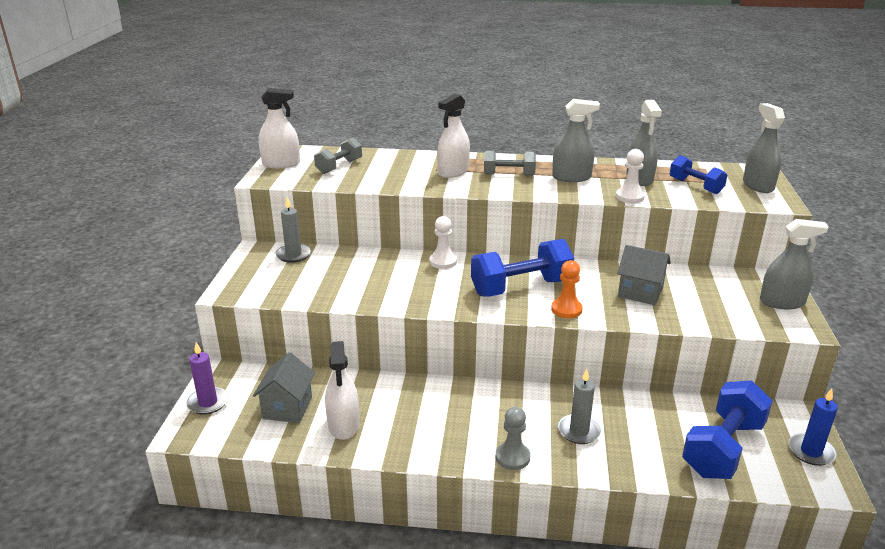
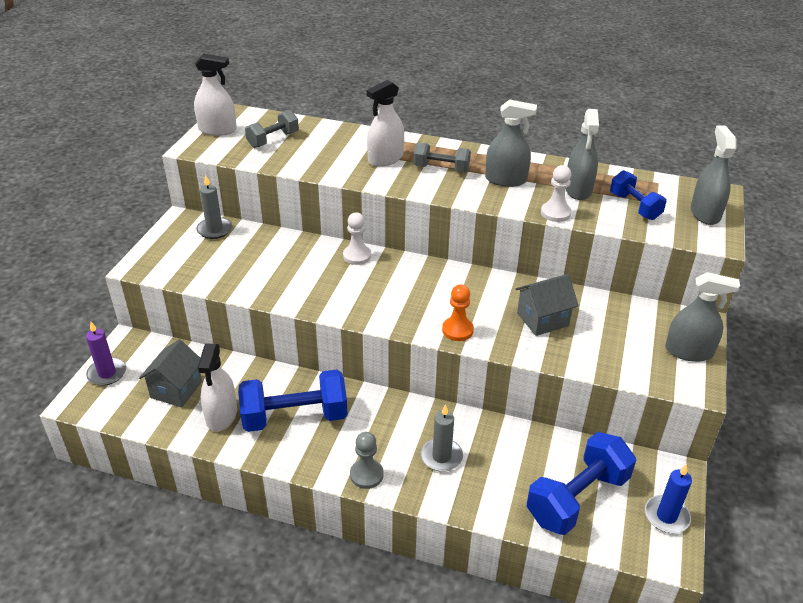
camera: 10 degrees right, 10 degrees up
blue dumbbell [471,239,574,296] -> blue dumbbell moved to [238,370,348,432]
grey house [617,245,671,305] -> grey house turned 60 degrees counterclockwise [516,274,579,336]

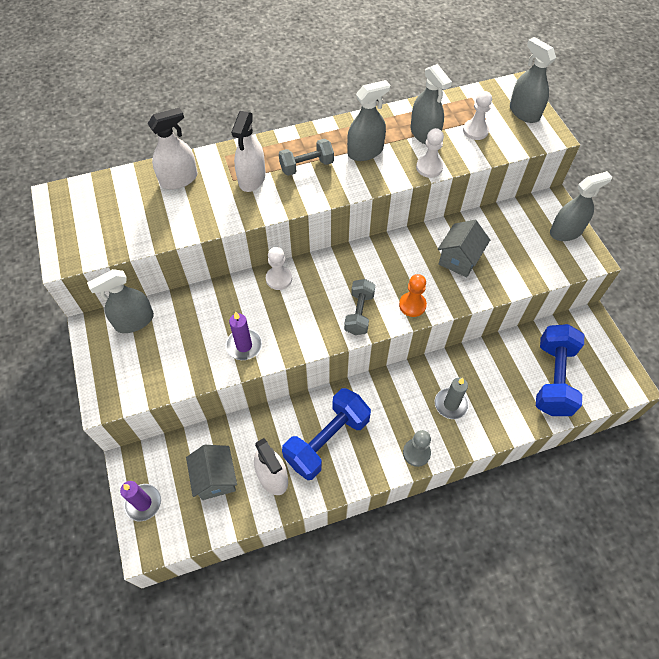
camera: 35 degrees left, 20 degrees up
white spray bottle [194,53,237,136] -> white spray bottle moved to [148,108,198,190]
grey candle [196,175,232,239] -> grey spray bottle [87,269,154,333]
grey dumbbell [245,110,299,148] -> grey dumbbell moved to [344,279,375,335]
blue dumbbell [610,170,667,220] -> white pawn [463,91,492,140]
blue candle [645,464,692,533] -> none
none -> purple candle [226,311,262,360]

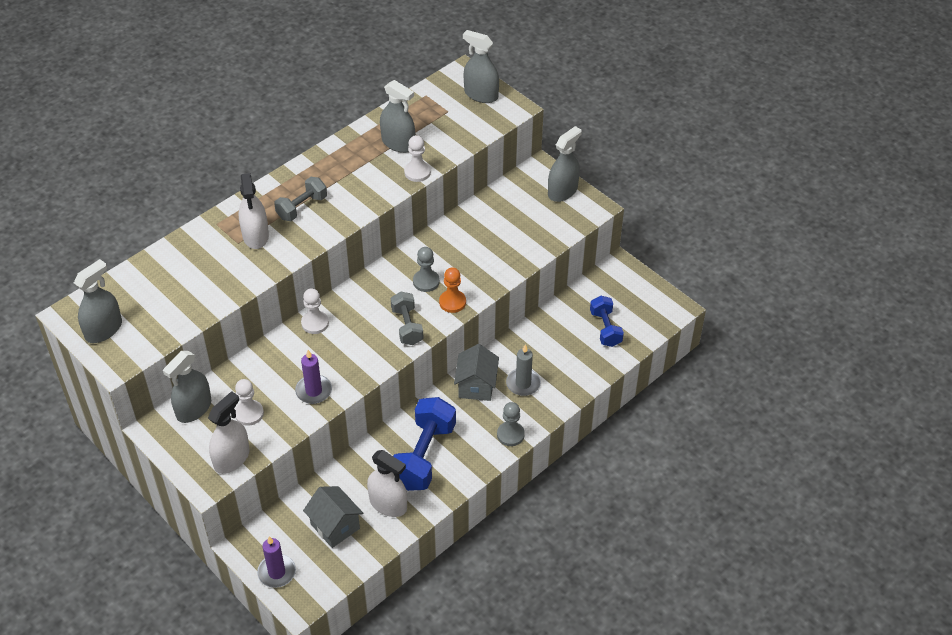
camera: 25 degrees left, 10 degrees down
white spray bottle [148,108,198,190] -> white spray bottle moved to [208,391,250,474]
grey spray bottle [347,80,390,161] -> grey spray bottle moved to [74,259,122,343]
grey house [438,220,490,278] -> grey house moved to [454,344,499,401]
white pawn [463,91,492,140] -> white pawn moved to [235,379,264,426]
blue dumbbell [536,324,584,416] -> blue dumbbell [590,296,624,347], size x0.59
none -> grey pawn [413,247,440,292]

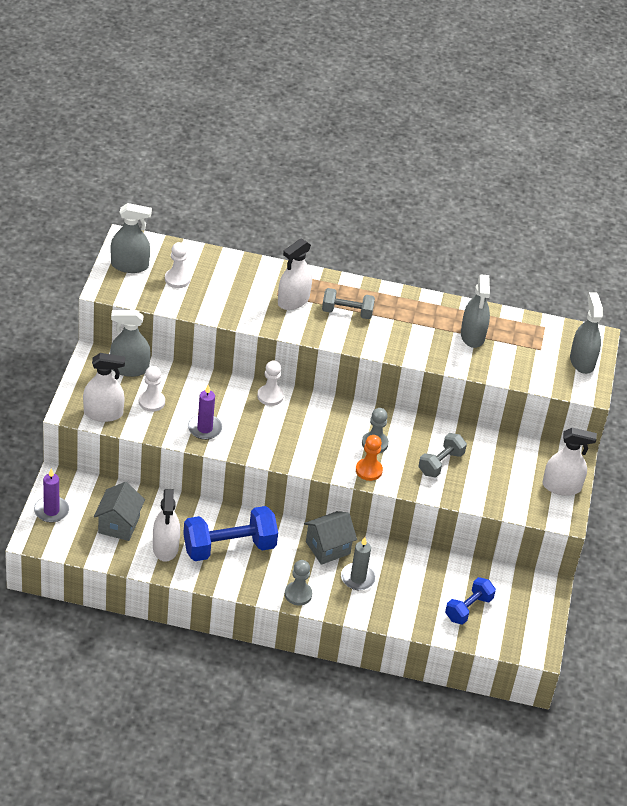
camera: 50 degrees right, 5 degrees down
grey dumbbell [391,292,424,345] -> grey dumbbell moved to [419,433,467,477]
white pawn [404,135,431,182] -> white pawn moved to [165,242,191,288]
grey spray bottle [548,126,582,202] -> white spray bottle [542,428,597,496]

